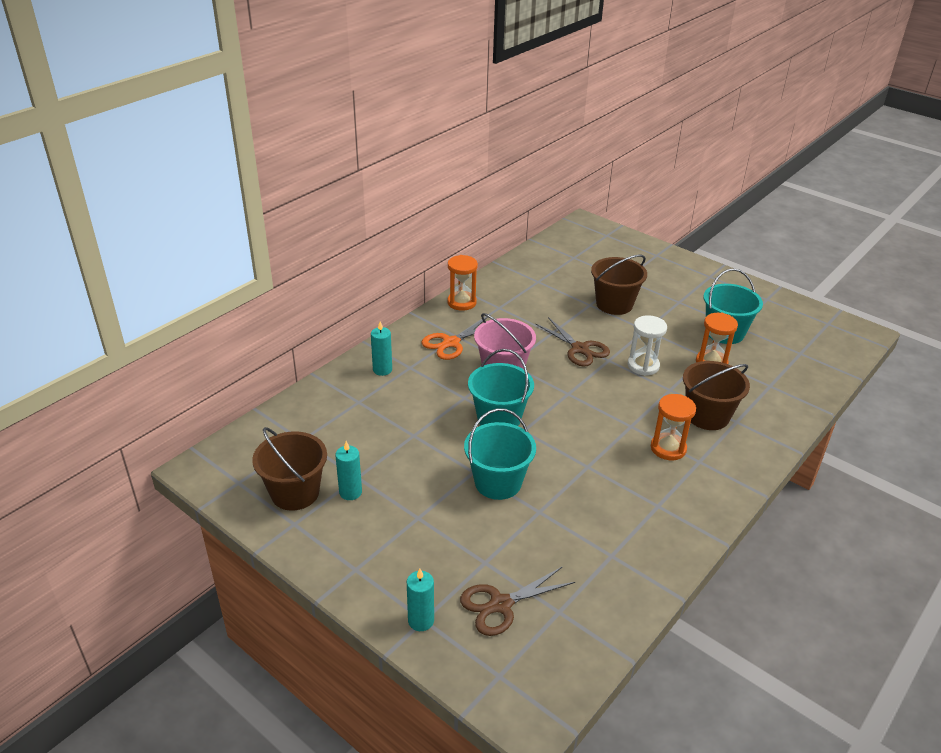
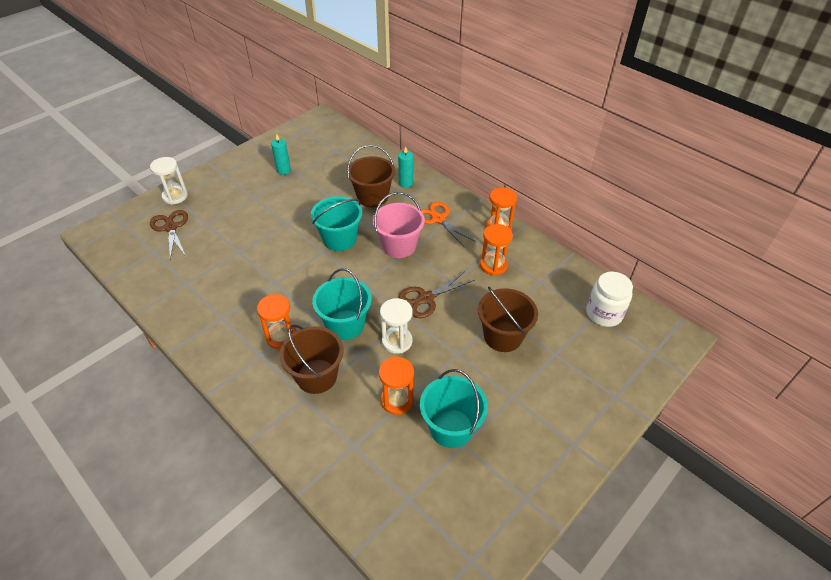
camera: 95 degrees right, 10 degrees up
brown bucket [252,427,327,510] -> brown bucket moved to [347,145,395,207]
turquoise candle [407,569,434,631] -> white hourglass [150,157,188,205]
turquoise bucket [464,408,536,500] -> turquoise bucket moved to [312,268,372,340]
none -> orange hourglass [480,224,513,276]
none -> white jar [586,272,633,327]

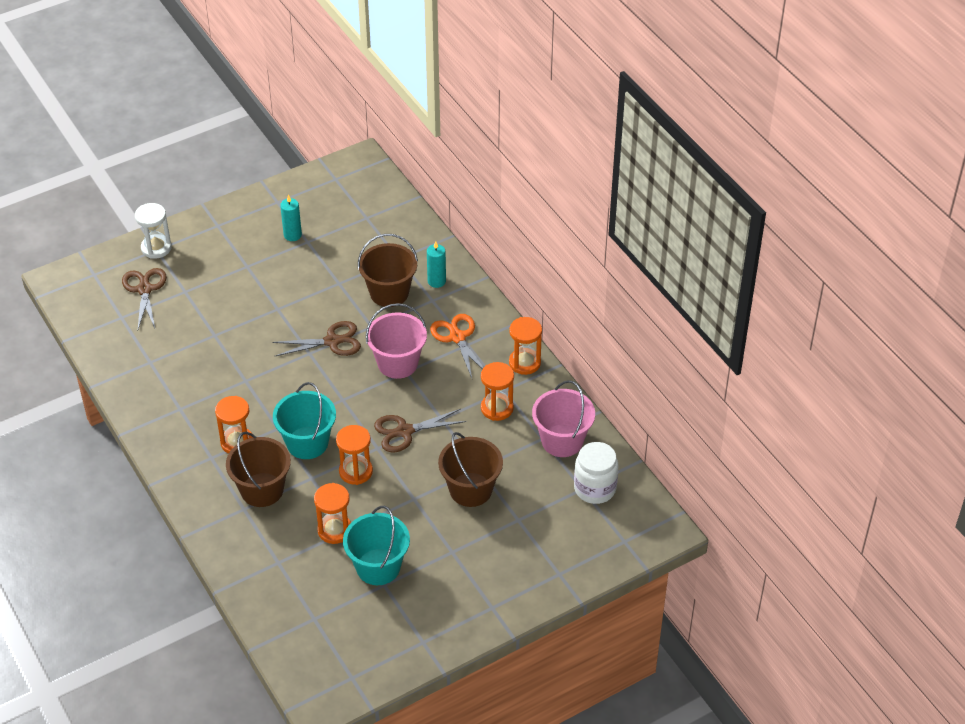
camera: 15 degrees right, 0 degrees up
turquoise bucket [311,196,362,251] -> brown scissors [272,321,361,356]
white hourglass [380,298,413,354] -> orange hourglass [336,425,373,485]
none -> pink bucket [532,380,595,457]

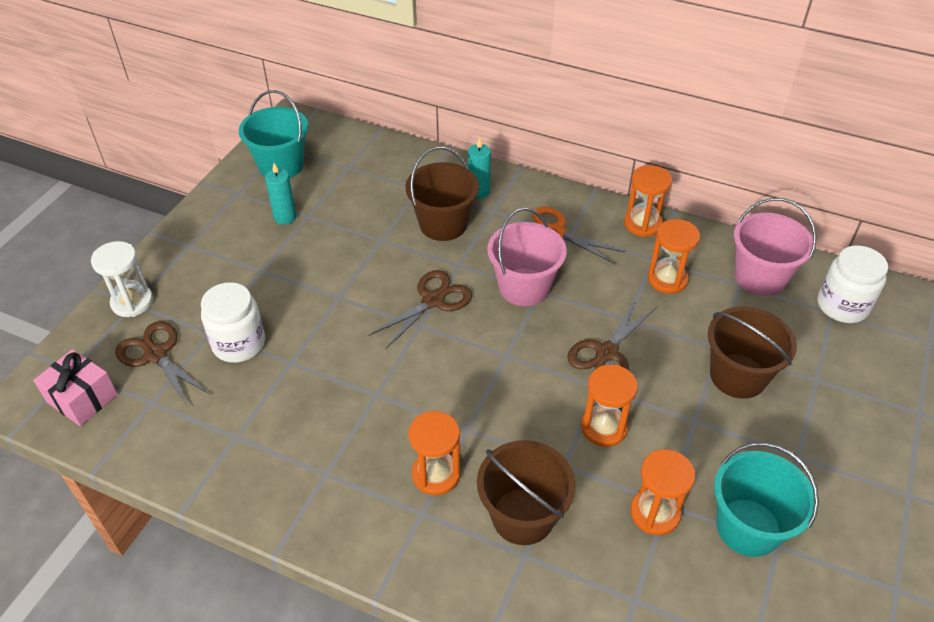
camera: 35 degrees left, 0 degrees up
turquoise bucket [273,382,336,459] -> turquoise bucket moved to [239,90,308,178]
none -> pink gift [33,349,118,426]
none -> white jar [201,282,265,363]

